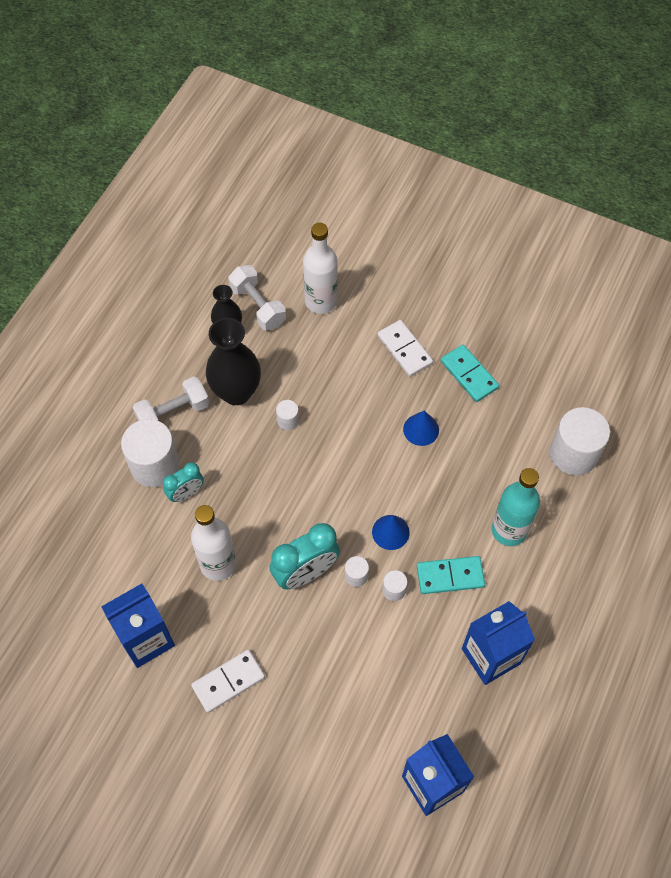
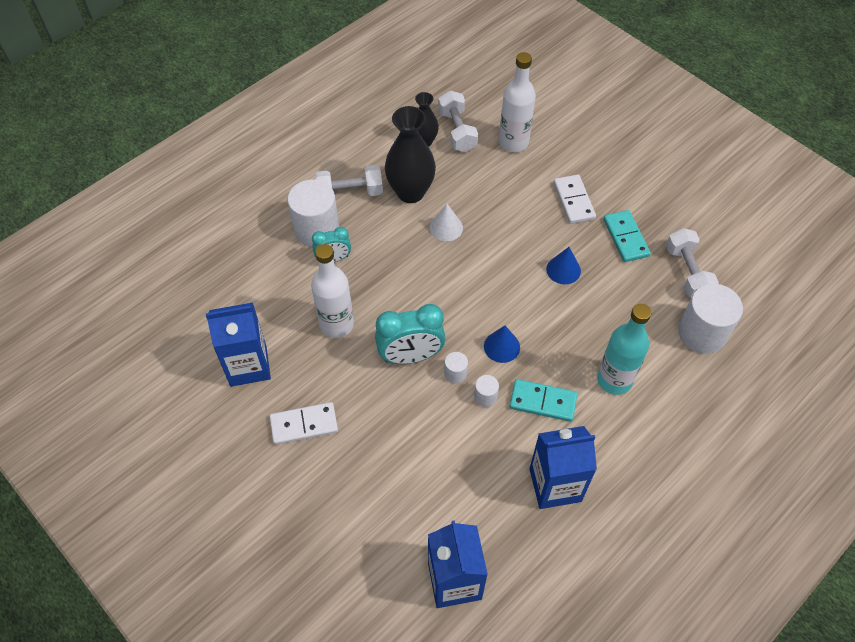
camera: 20 degrees right, 5 degrees down
white cylinder [276,400,299,430] -> white cone [430,204,463,241]
none -> white dumbbell [666,228,719,298]

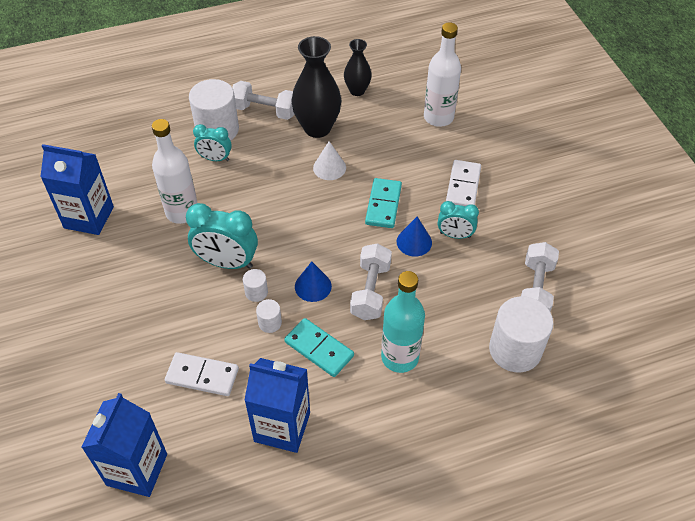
camera: 25 degrees right, 5 degrees down
white domino [270,402,338,445] -> white domino moved to [165,352,239,396]
white dumbbell [438,91,478,152] -> white dumbbell moved to [350,243,392,320]
turquoise domino [603,210,651,262] -> turquoise domino moved to [365,178,402,228]
none -> turquoise clock [438,201,479,239]

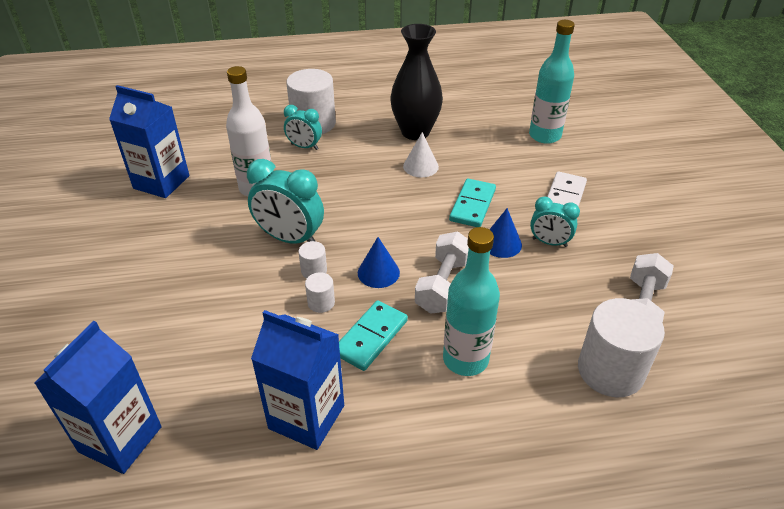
camera: 10 degrees right, 10 degrees down
white domino [165,352,239,396] -> none
white dumbbell [232,81,294,120] -> none
turquoise domino [284,318,354,377] -> turquoise domino turned 75 degrees clockwise [339,300,408,371]
black vase [344,39,372,96] -> none
white bottle [424,22,461,127] -> turquoise bottle [529,20,575,144]

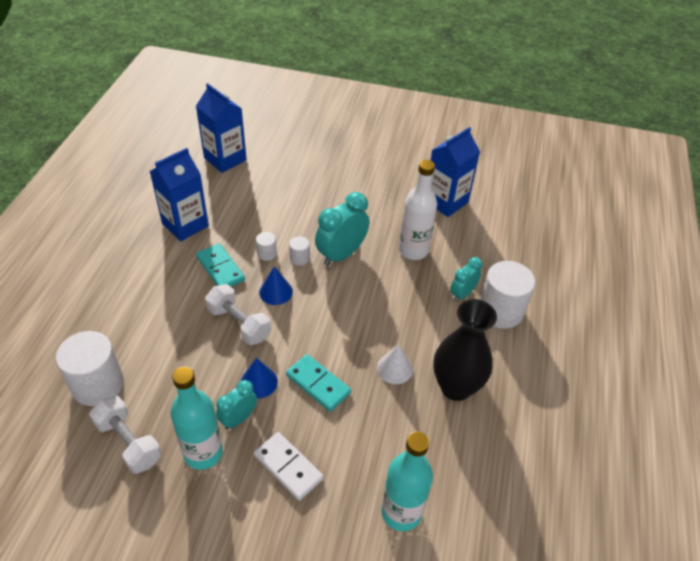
camera: 110 degrees right, 5 degrees up
turquoise bottle [443,227,500,376] -> turquoise bottle moved to [171,366,223,470]

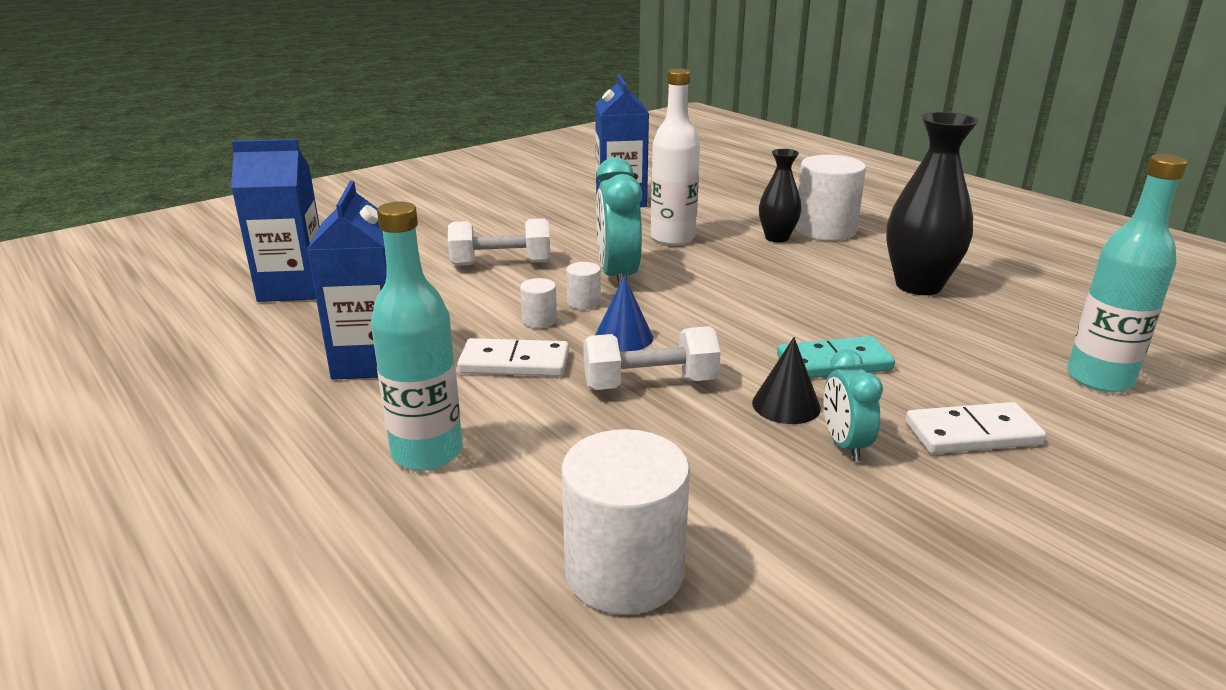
camera: 50 degrees left, 20 degrees down
white dumbbell [89,395,162,474] -> white dumbbell moved to [448,218,550,266]
turquoise bottle [171,366,223,470] -> turquoise bottle moved to [371,201,462,471]
turquoise domino [196,243,245,287] -> white domino [457,338,569,376]
blue cone [241,358,278,399] -> black cone [752,337,821,424]
white cone [377,344,413,384] -> none
turquoise clock [450,257,482,302] -> black vase [759,149,801,242]

